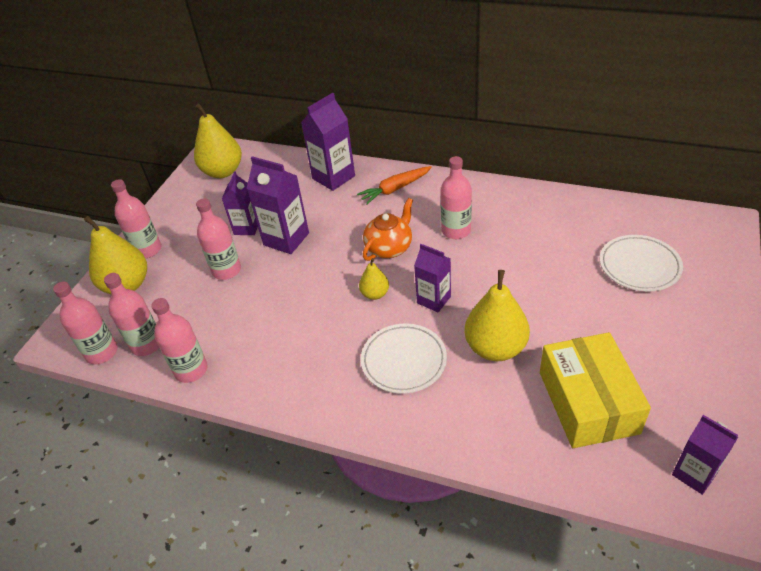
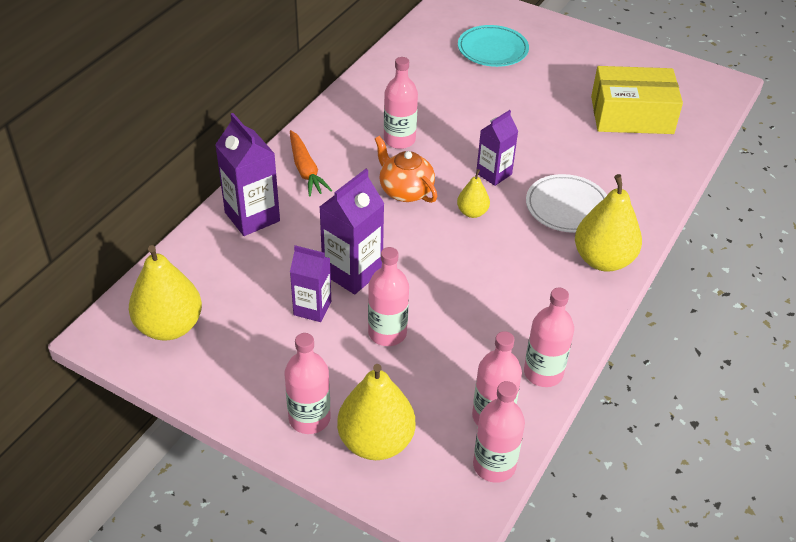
camera: 85 degrees left, 0 degrees up
yellow pear [465,270,530,361] -> yellow pear moved to [575,174,642,272]
white plate [600,235,683,291] -> turquoise plate [458,25,529,67]
purple carton [672,415,738,495] -> none

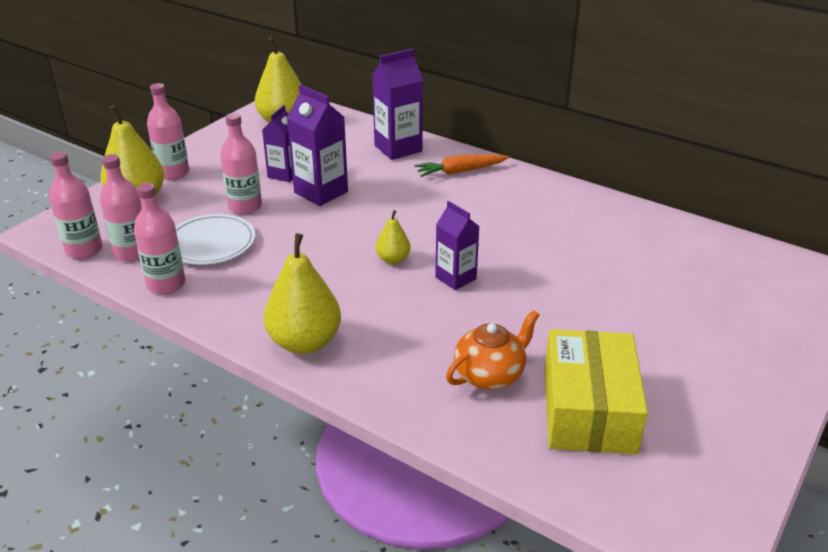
camera: 95 degrees right, 10 degrees down
orange teapot [375,136,437,203] -> orange teapot moved to [446,310,540,390]
pink bottle [384,57,418,149] -> none
turquoise plate [458,25,529,67] -> none
white plate [526,174,607,233] -> white plate moved to [175,214,255,265]

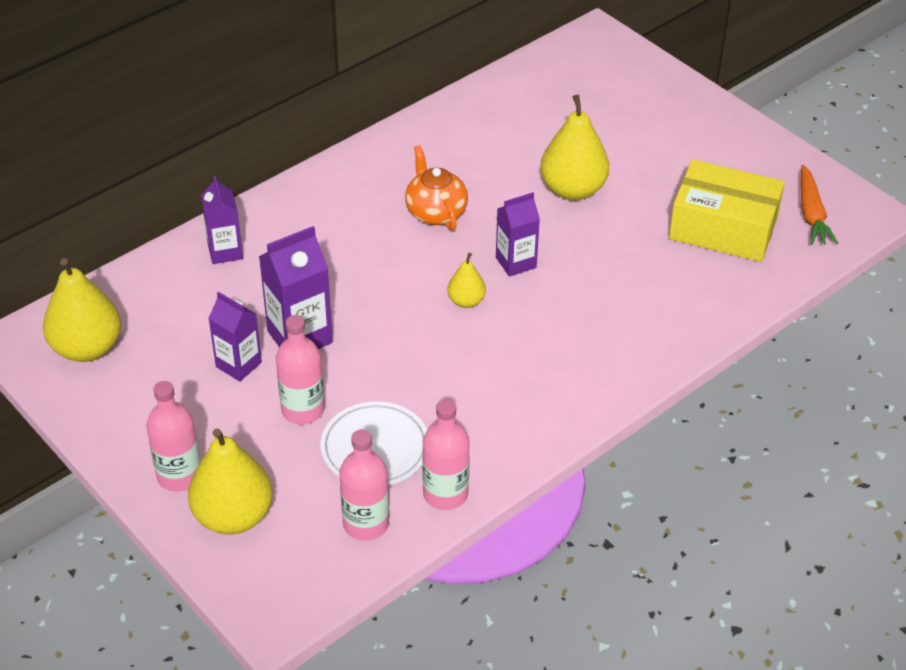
camera: 75 degrees left, 10 degrees up
pink bottle [49,152,103,259] -> none
yellow pear [264,233,341,354] -> yellow pear moved to [540,95,609,200]
purple carton [372,49,423,160] -> purple carton [201,176,243,264], size x0.66
orange carrot [414,154,509,177] -> orange carrot moved to [801,165,839,245]
orange teapot [446,310,540,390] -> orange teapot moved to [405,145,468,230]

